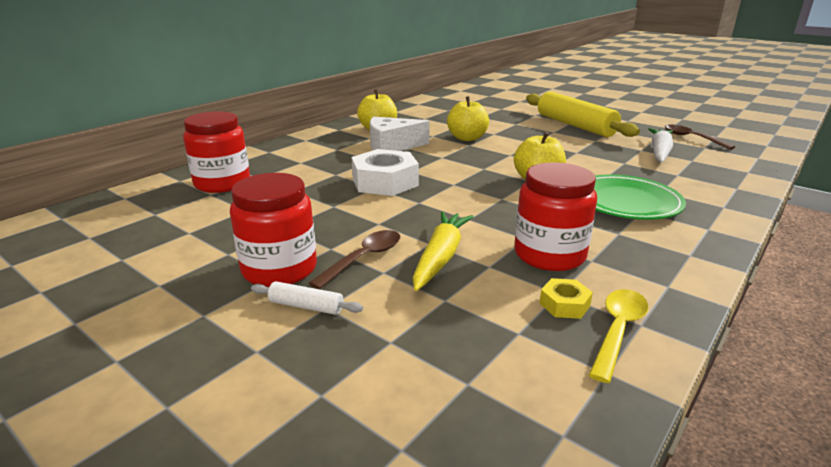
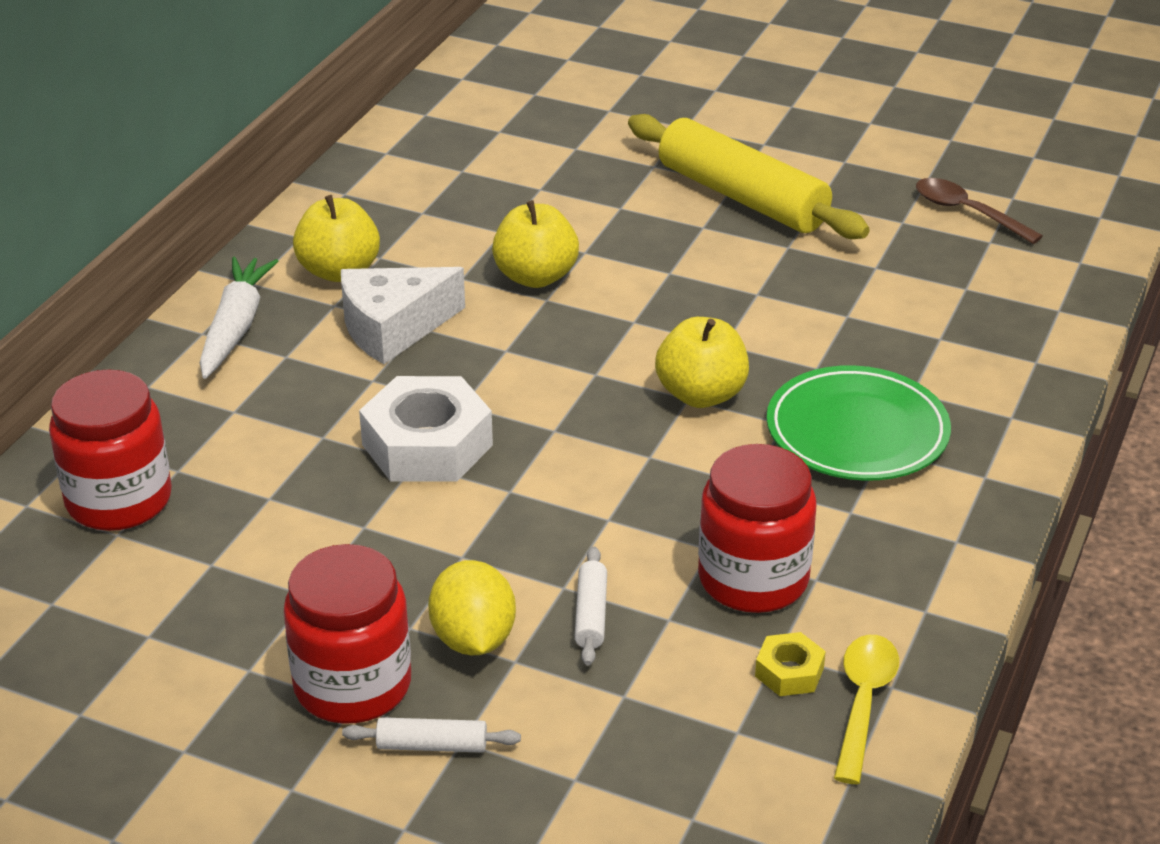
camera: 15 degrees left, 10 degrees up
brown spoon [309,230,400,289] -> yellow lemon [428,560,516,655]
yellow carrot [413,211,474,291] -> white rolling pin [574,547,607,666]
white carrot [648,128,673,162] -> white carrot moved to [200,257,278,379]

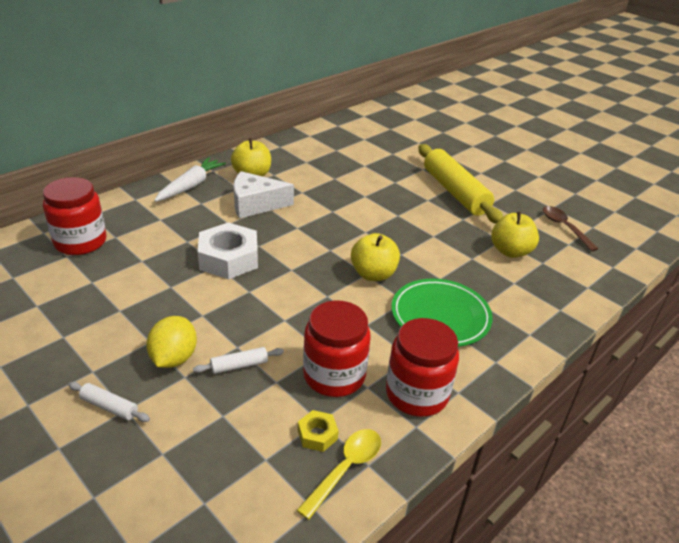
camera: 20 degrees right, 0 degrees up
red jar [283,544,411,724] -> red jar moved to [386,318,459,417]
yellow apple [492,200,579,288] -> yellow apple moved to [491,211,539,258]
white rolling pin [574,547,607,666] -> white rolling pin turned 45 degrees clockwise [193,347,284,374]

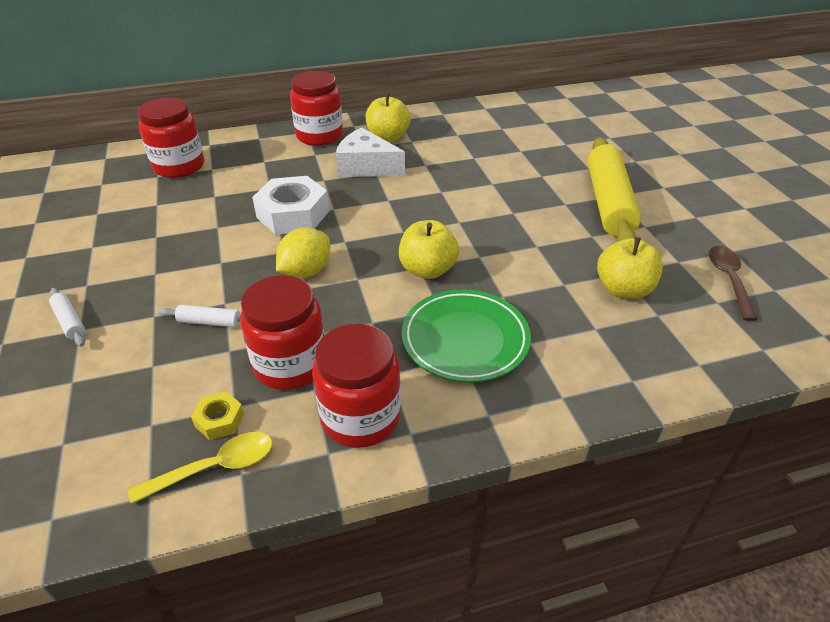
camera: 30 degrees right, 5 degrees up
yellow lemon [146,316,197,368] -> yellow lemon moved to [276,228,330,278]
white carrot [154,157,226,202] -> red jar [290,71,343,146]

